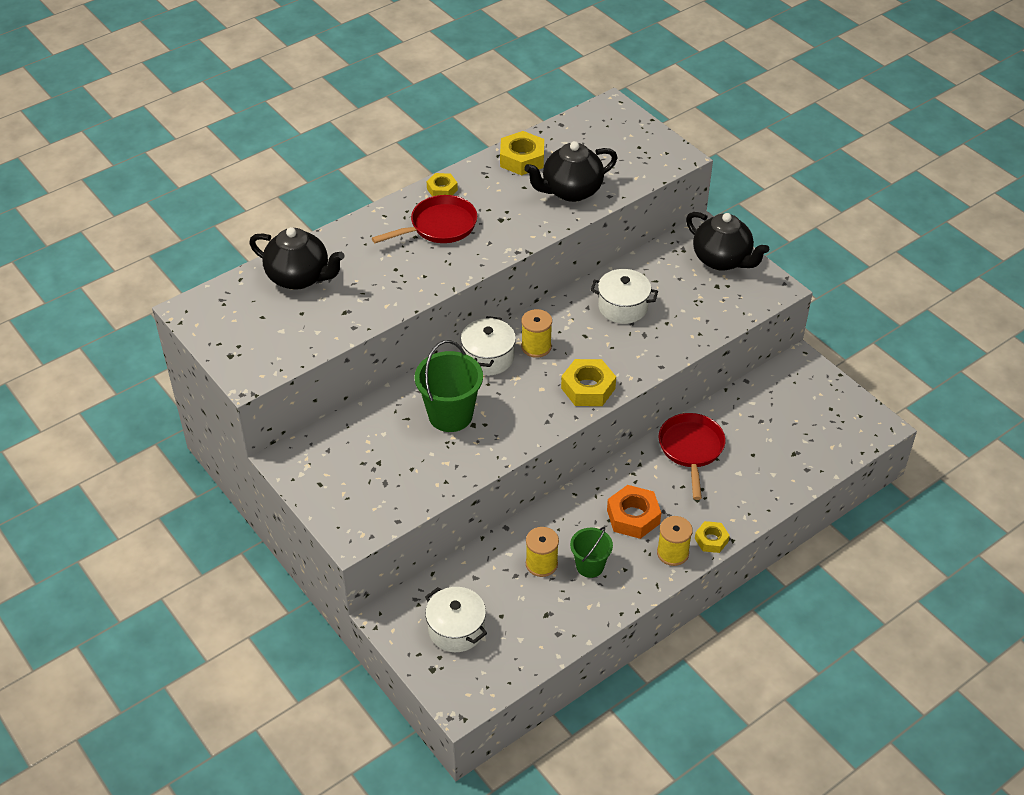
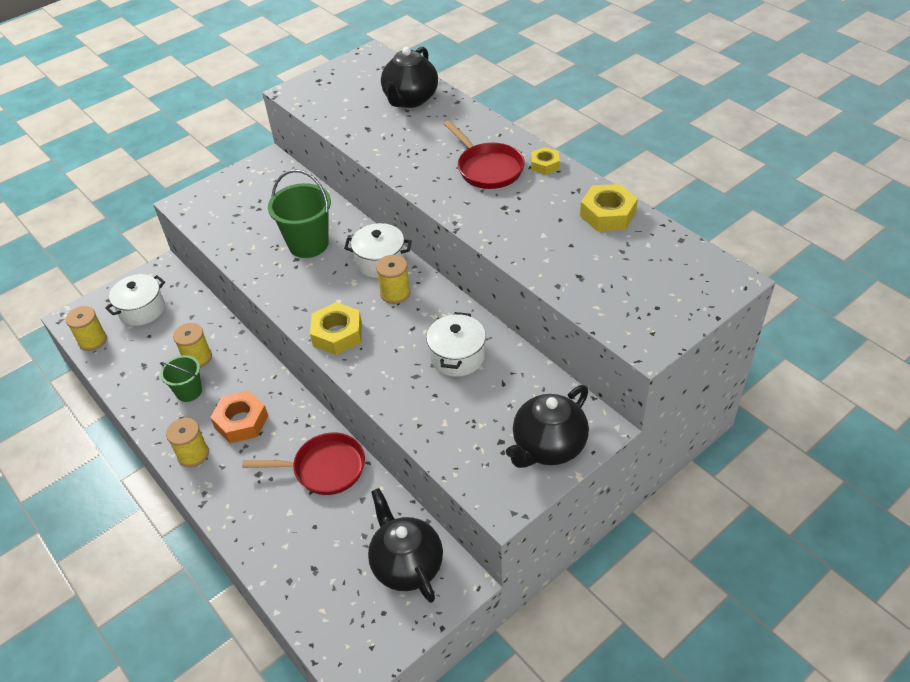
camera: 90 degrees right, 0 degrees up
black teapot [524,141,618,202] -> black teapot moved to [368,488,443,603]
yellow nut [695,521,730,553] -> none
none -> yellow spool [66,306,107,351]

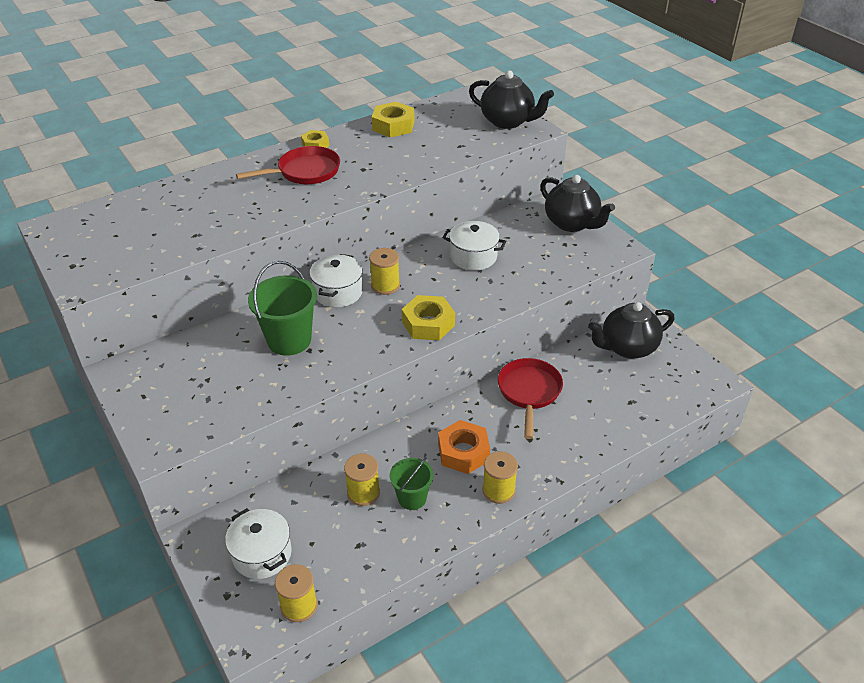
camera: 85 degrees left, 5 degrees down
black teapot [381,47,438,108] -> black teapot moved to [469,70,554,129]

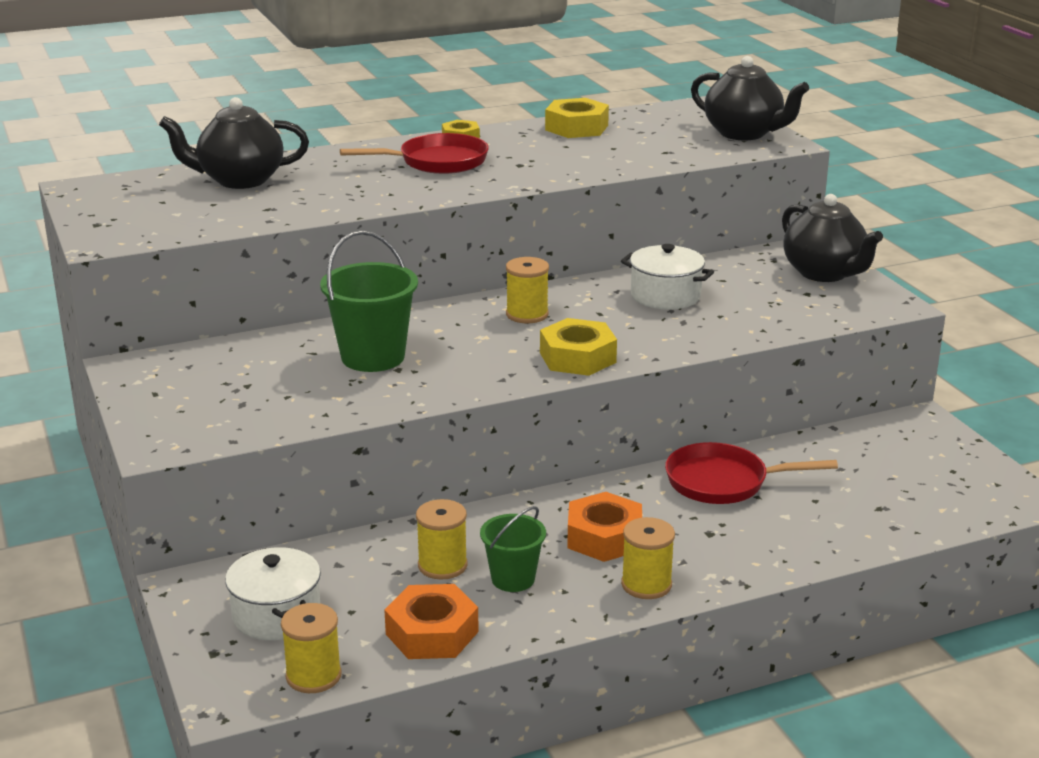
camera: 10 degrees right, 15 degrees down
white pot [309,254,363,307] -> none
red pan [498,358,563,439] -> red pan turned 105 degrees counterclockwise [665,442,838,504]
black teapot [588,302,675,359] -> black teapot moved to [159,97,309,189]
none -> orange nut [384,584,479,659]

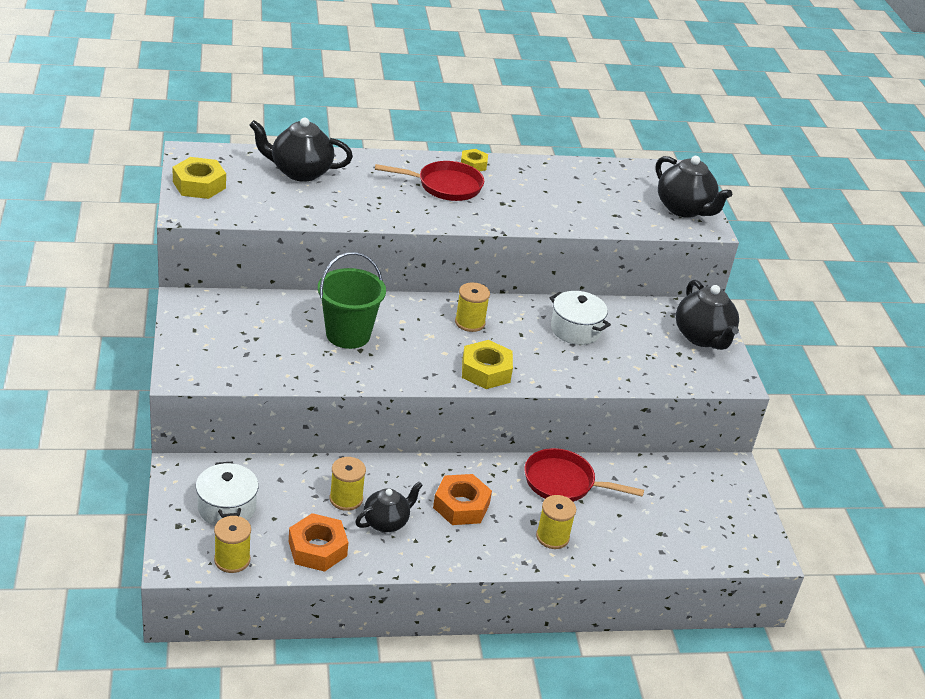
camera: 10 degrees right, 10 degrees up
green bucket [480,506,546,592] -> black teapot [355,482,423,532]
yellow nut [545,98,609,138] -> yellow nut moved to [172,157,226,199]
yellow spool [621,517,675,599] -> yellow spool moved to [536,495,576,549]

